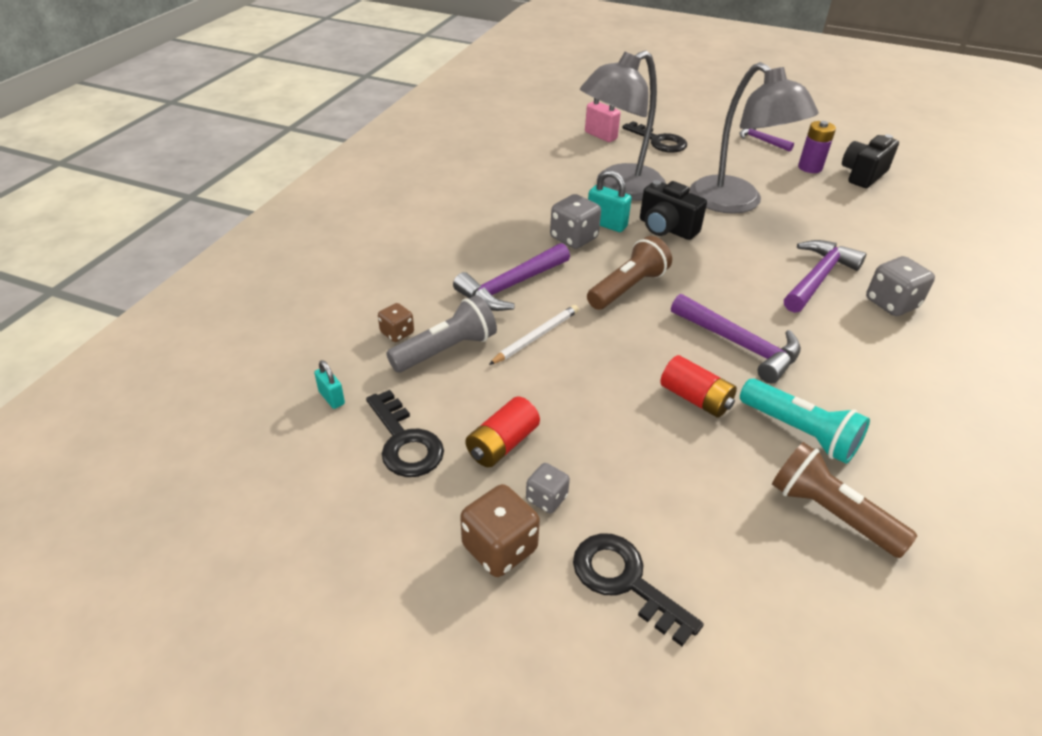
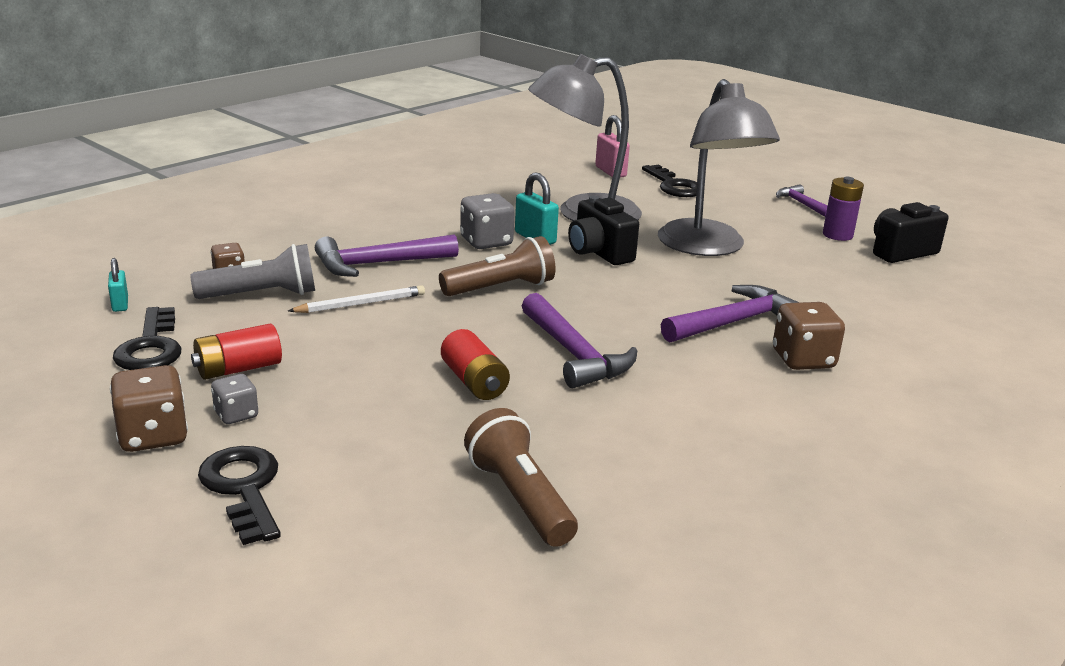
camera: 20 degrees right, 15 degrees down
turquoise flashlight [740,379,870,464] -> none
grey dice [866,256,935,316] -> brown dice [773,302,845,370]

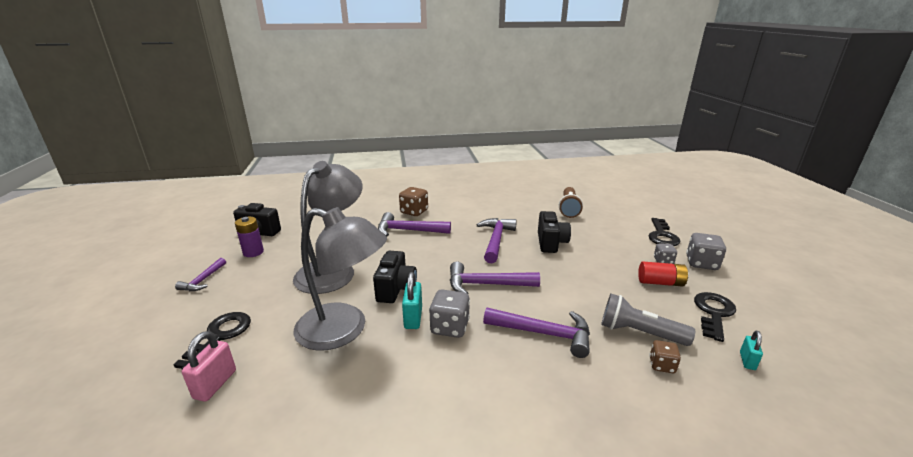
camera: 140 degrees left, 0 degrees up
brown dice [110,365,188,452] -> grey dice [686,233,726,270]
white pencil [288,285,425,313] -> none
brown flashlight [439,236,556,296] -> purple hammer [450,262,540,294]
red battery [441,329,510,400] -> black camera [538,211,571,253]

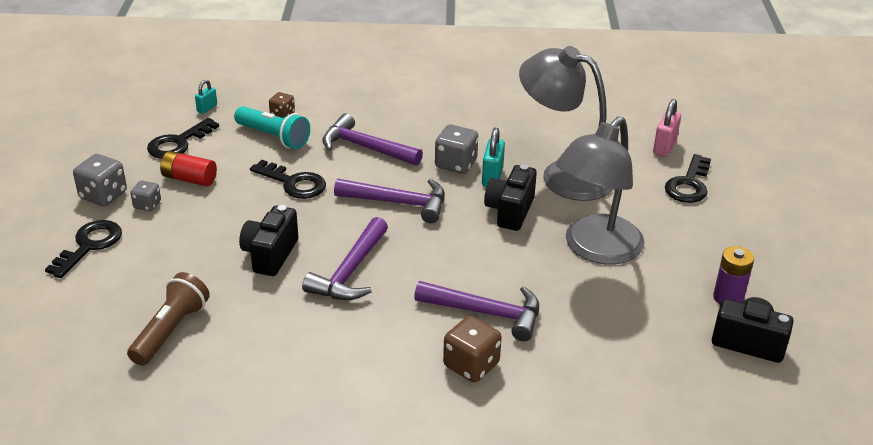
camera: 170 degrees left, 10 degrees up
purple hammer [175,258,226,291] -> none
grey flashlight [601,294,695,346] -> turquoise flashlight [234,106,310,149]
none -> black key [250,160,326,199]

